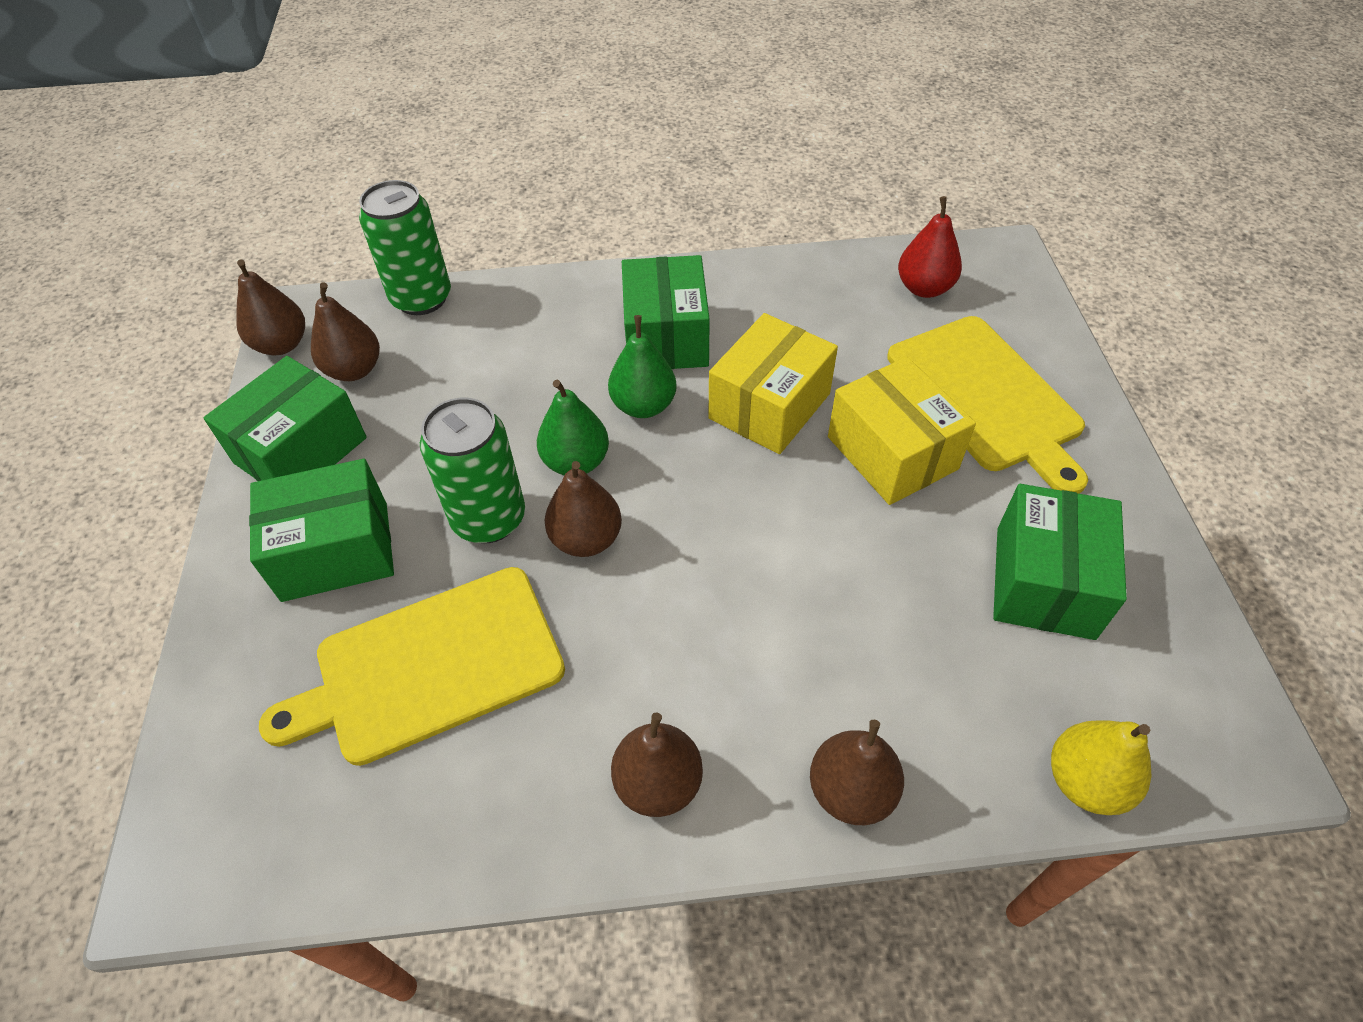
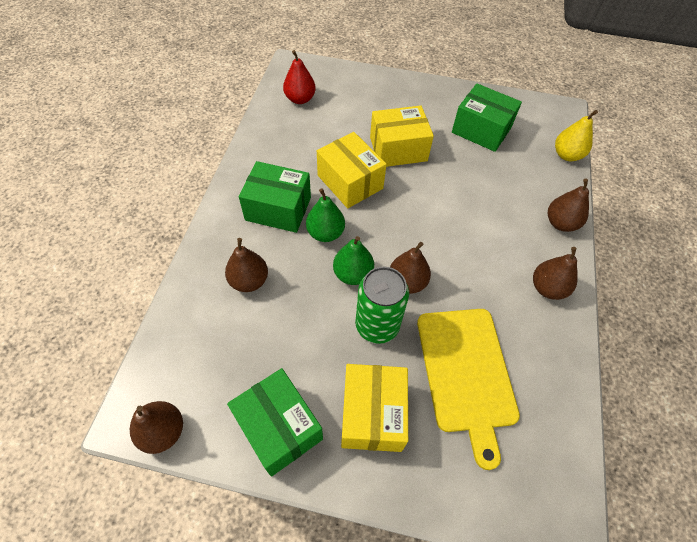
camera: 75 degrees left, 5 degrees up
green box [249,459,394,602] -> yellow box [341,364,408,452]
brown pear [311,282,380,381] -> brown pear moved to [225,238,268,292]
green can [359,180,451,315] -> none
yellow cutting board [887,316,1088,494] -> none

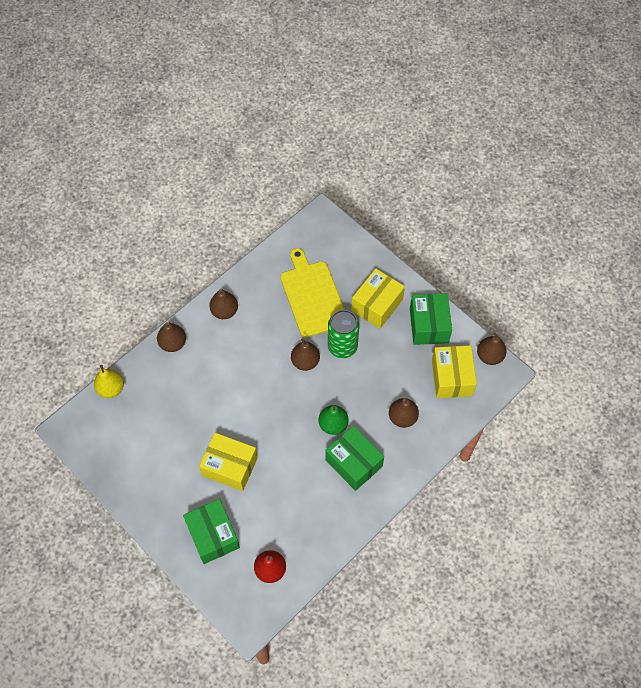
camera: 145 degrees left, 5 degrees up
yellow box [317,132,387,208] -> yellow box moved to [432,345,477,398]
green pear [333,236,374,285] -> none
yellow cutting board [417,309,520,470] -> yellow cutting board turned 45 degrees counterclockwise [280,248,345,337]
green box [452,84,522,152] -> green box moved to [183,499,240,564]

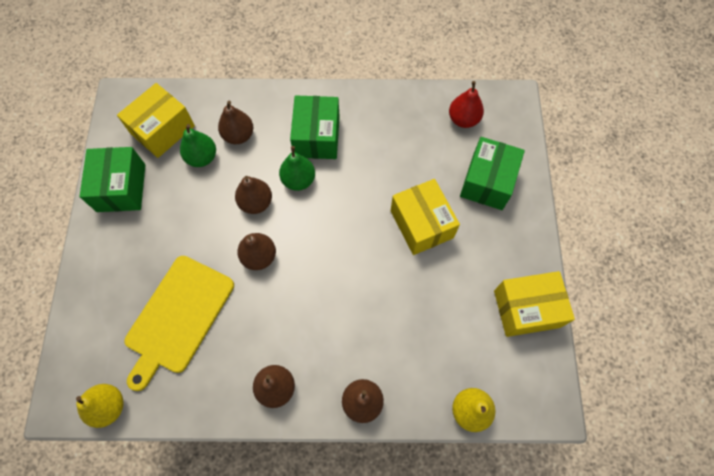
camera: 135 degrees left, 5 degrees up
green can [328,310,359,358] -> none
yellow box [351,268,405,329] -> yellow box moved to [494,271,575,337]
green box [410,293,452,345] -> green box turned 45 degrees counterclockwise [79,147,145,212]
brown pear [477,333,507,365] -> brown pear moved to [235,176,272,214]
none -> yellow pear [76,384,124,428]
none -> green pear [180,124,216,167]

